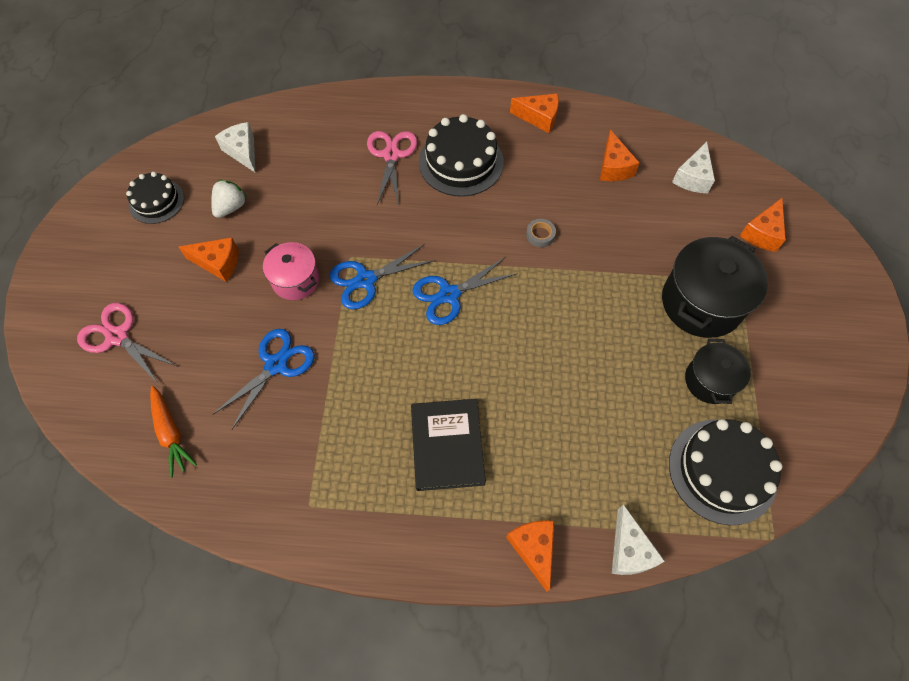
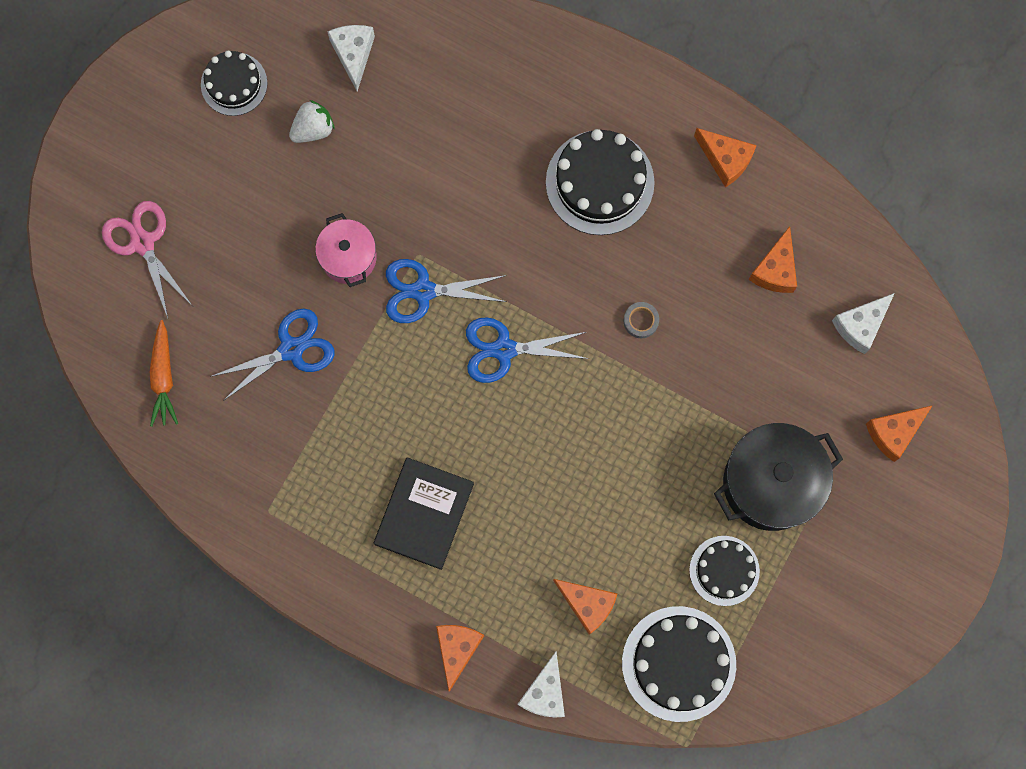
camera: 25 degrees right, 15 degrees up
orange cheese [179,238,239,282] -> orange cheese moved to [553,579,618,635]
pink scissors [367,131,417,205] -> none
black pot [685,338,751,404] -> black cake [689,536,760,606]

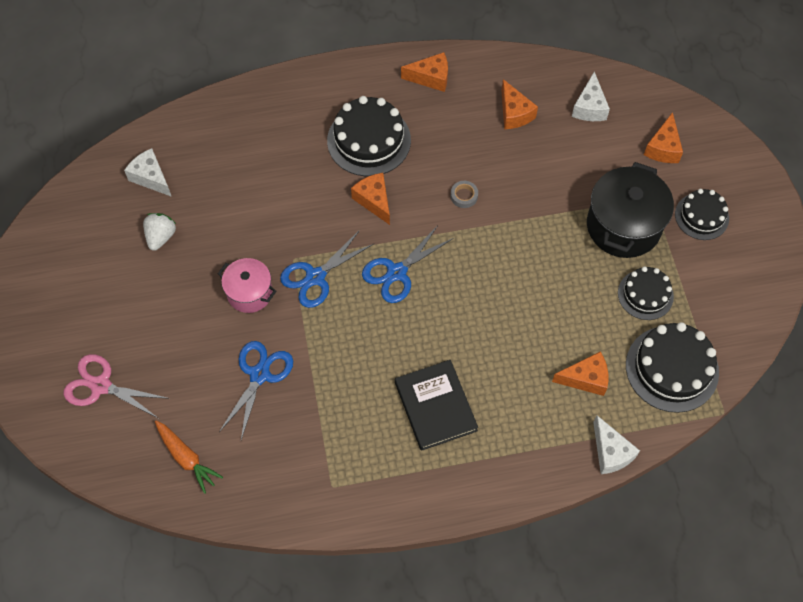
camera: 40 degrees left, 15 degrees down
black cake [201,51,268,116] -> black cake moved to [675,189,729,240]
orange cheese [436,625,484,692] -> orange cheese moved to [351,173,390,225]

